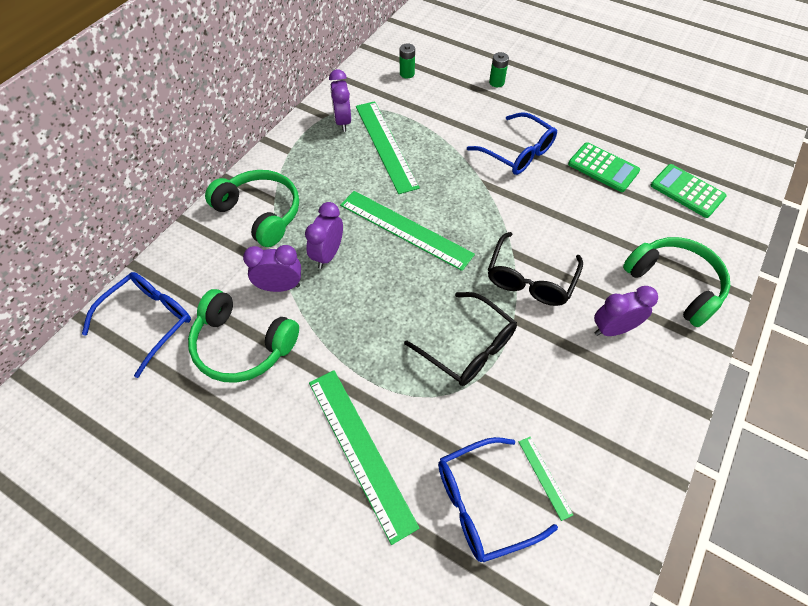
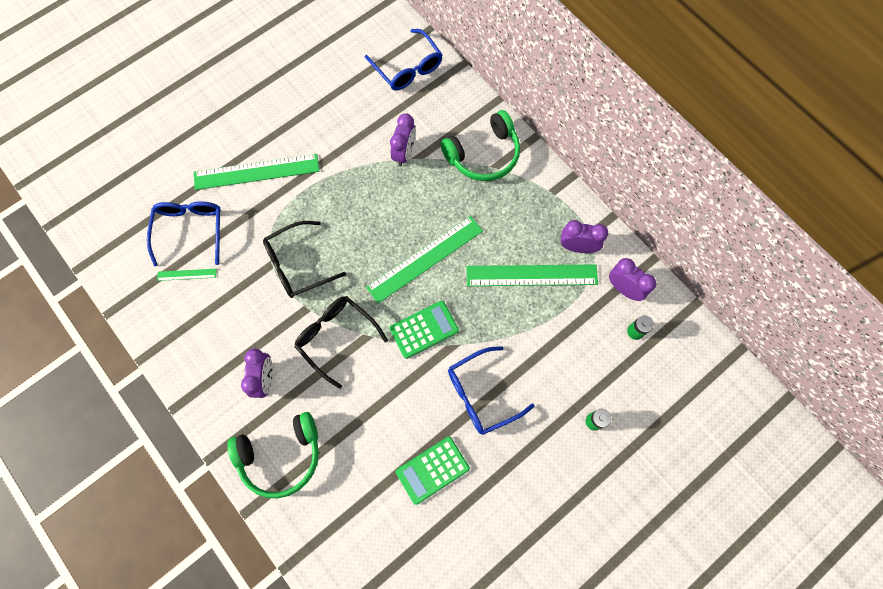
camera: 110 degrees right, 15 degrees up
green headphones [188,289,299,383] -> none
purple clock [305,202,343,269] -> purple clock moved to [609,258,656,301]
green calculator [651,164,727,218] -> green calculator moved to [390,301,459,359]

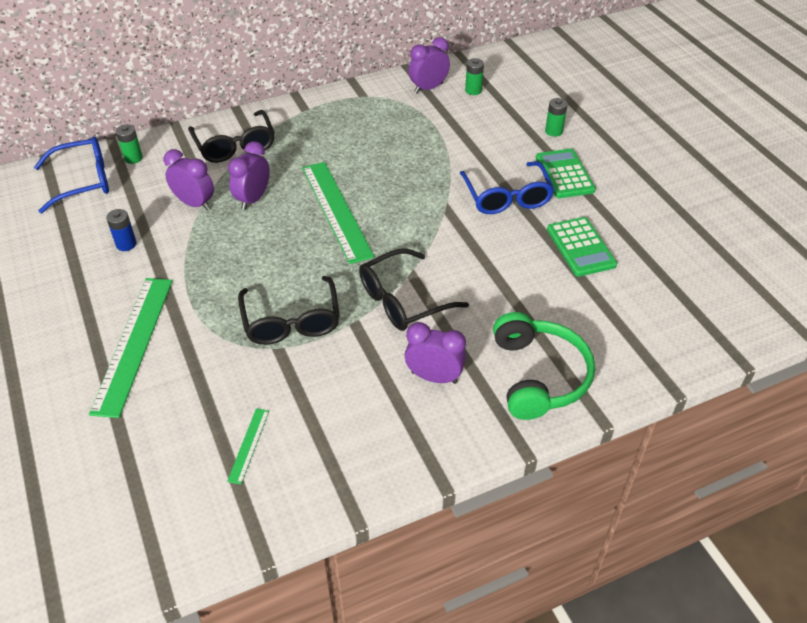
camera: 75 degrees left, 25 degrees down
blue glasses [147,201,221,266] -> none
green calculator [390,301,459,359] -> green calculator moved to [536,149,596,198]
green headphones [441,110,520,181] -> black glasses [188,110,275,163]
green ruler [467,264,598,286] -> none
purple clock [561,220,608,253] -> purple clock moved to [228,141,270,210]
none -> blue battery [106,209,137,251]
none -> green battery [116,124,143,164]

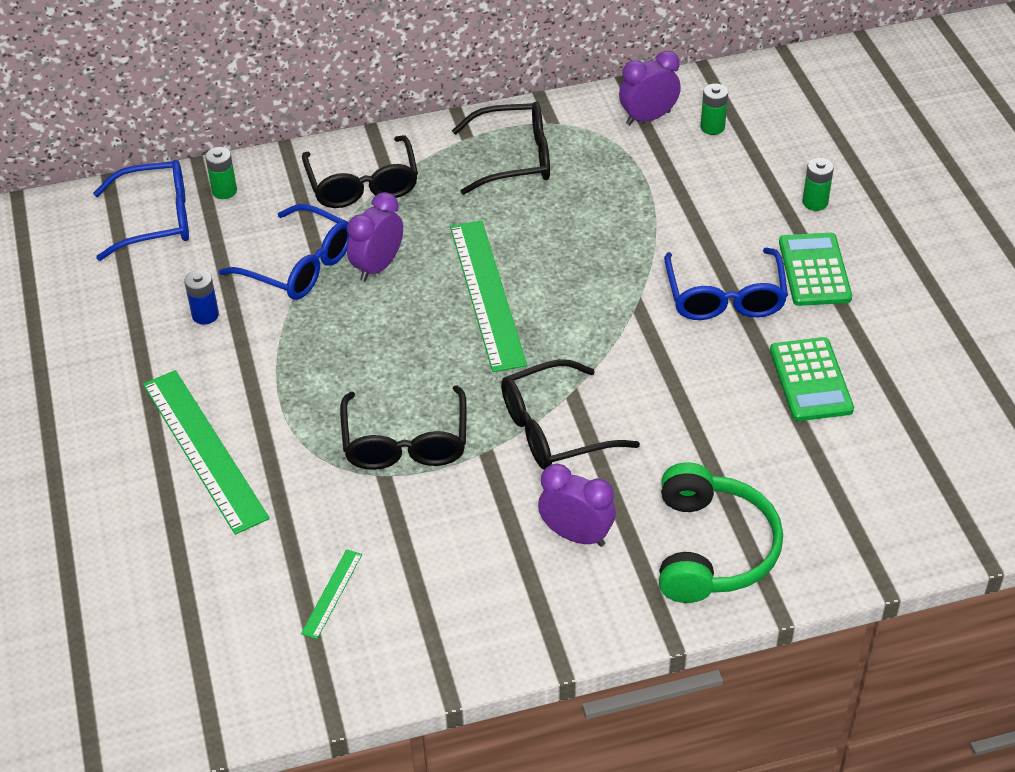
camera: 10 degrees right, 0 degrees up
green ruler [89,278,172,418] -> green ruler turned 45 degrees counterclockwise [143,370,270,535]
purple clock [164,149,214,211] -> blue glasses [219,204,349,300]
none -> black glasses [452,102,550,195]

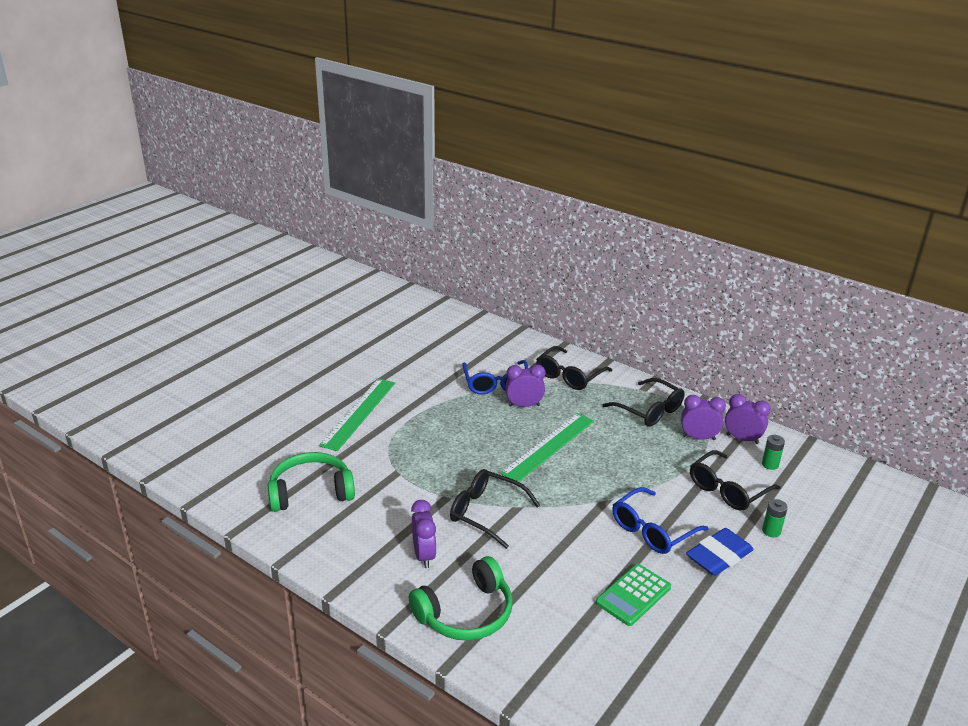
camera: 50 degrees right, 15 degrees down
blue glasses [93,160,189,261] -> none
blue battery [184,270,219,325] -> none
green battery [205,147,237,199] -> none
green ruler [301,549,362,639] -> green headphones [267,452,355,512]
black glasses [340,385,467,470] -> black glasses moved to [690,450,781,511]
green calculator [779,232,852,306] -> blue eraser [686,528,754,576]
none -> purple clock [681,395,726,440]

